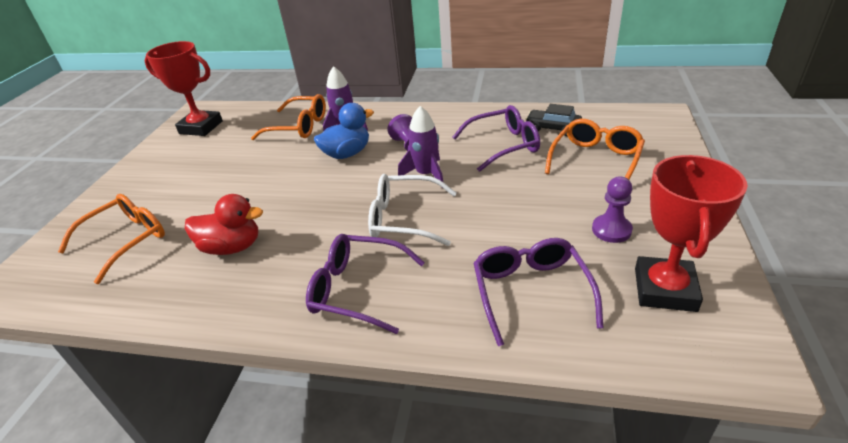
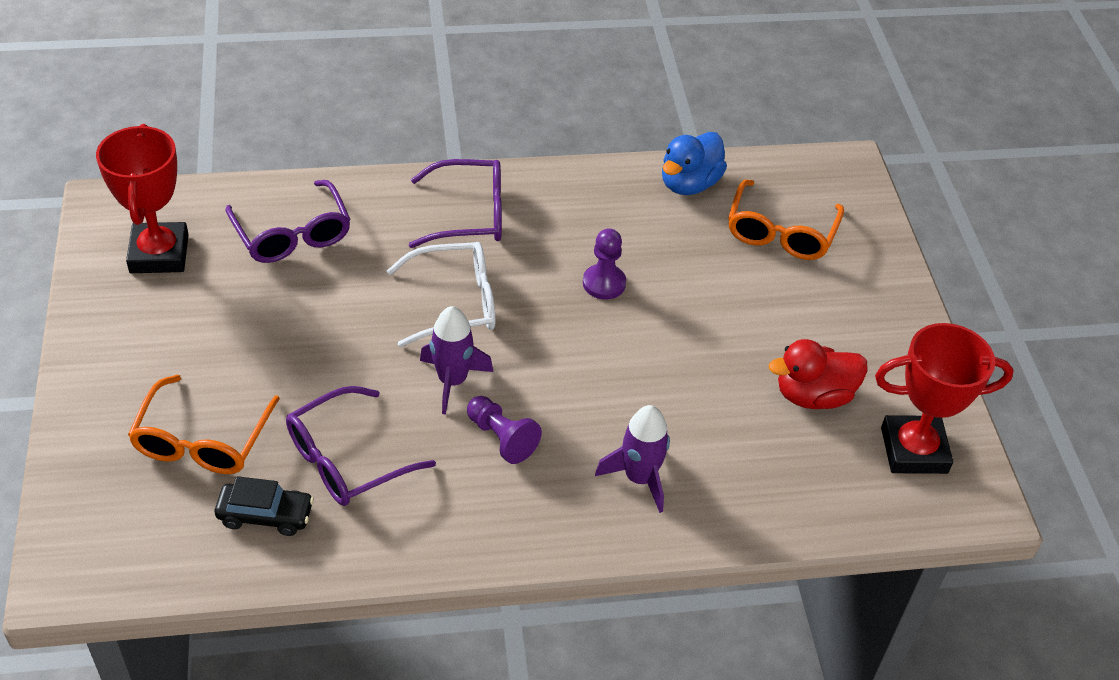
camera: 155 degrees right, 10 degrees up
red duck [185,194,263,255] -> red duck moved to [769,339,868,409]
orange glasses [251,94,326,140] -> none
blue duck [314,103,374,159] -> blue duck moved to [662,132,727,195]
purple pawn [592,176,633,243] -> purple pawn moved to [583,228,626,300]

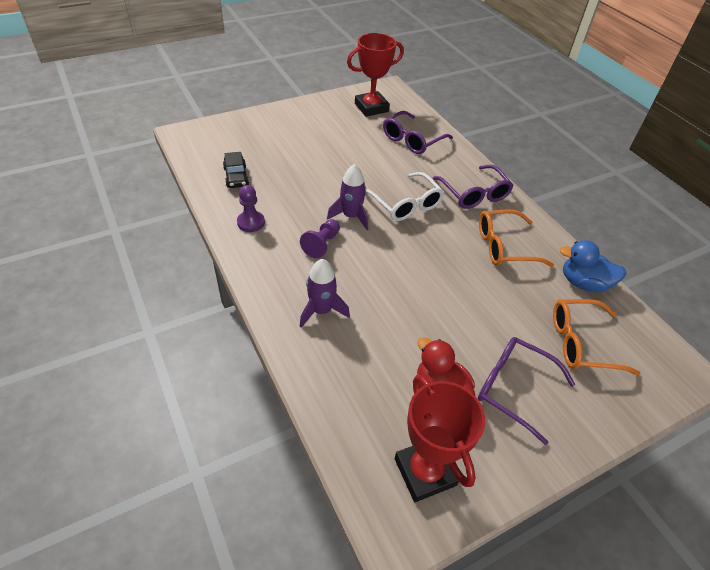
camera: 70 degrees right, 0 degrees up
orange glasses [128,375,280,474] -> orange glasses moved to [479,209,554,267]
purple glasses [286,386,436,506] -> purple glasses moved to [478,337,575,445]
purple pawn [583,228,626,300] -> purple pawn moved to [237,185,265,232]

